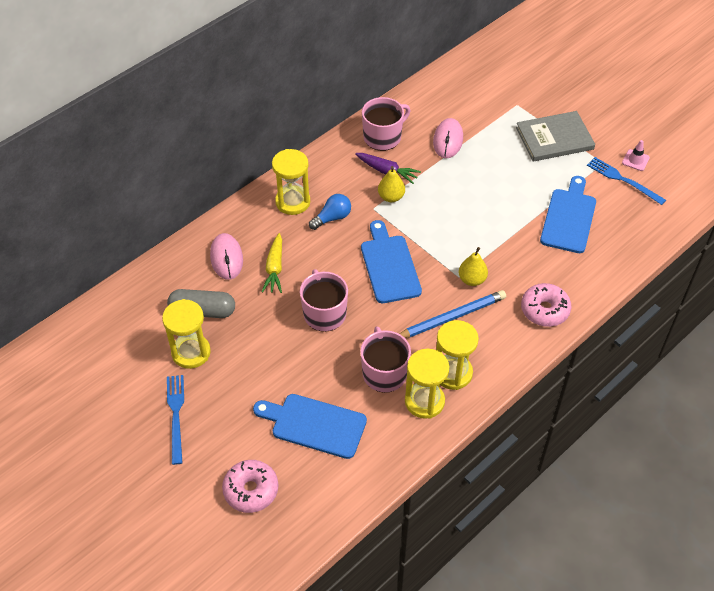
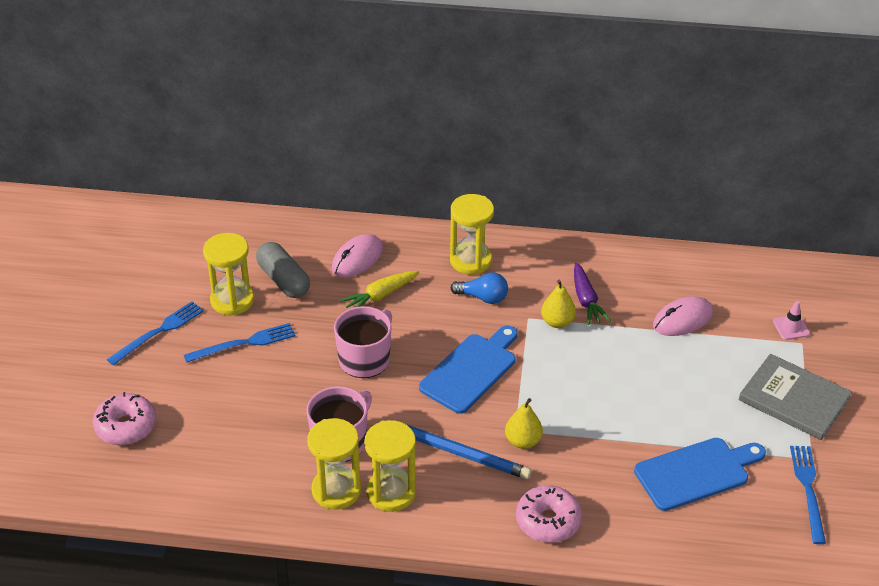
camera: 50 degrees right, 10 degrees down
blue cutting board [253,394,367,459] -> none
pink mug [362,97,410,151] -> none
pink traffic cone [622,140,650,171] -> pink traffic cone moved to [773,301,810,340]
none -> blue fork [184,323,296,363]

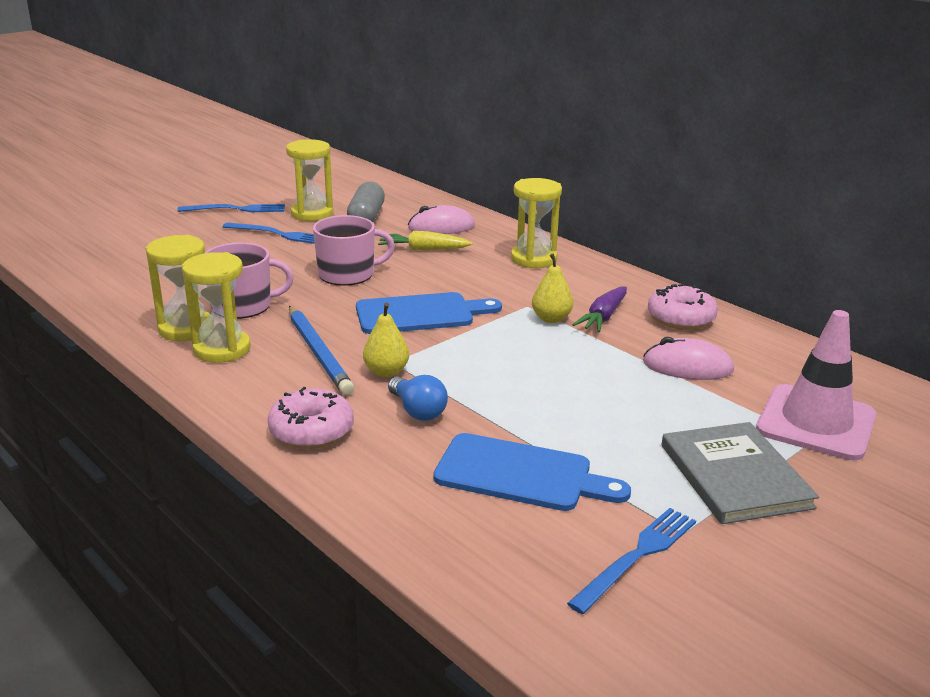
camera: 40 degrees right, 15 degrees down
pink donut [93,392,156,445] -> pink donut moved to [648,284,718,330]
blue light bulb [451,272,508,304] -> blue light bulb moved to [388,375,448,421]
pink traffic cone [773,301,810,340] -> pink traffic cone [756,310,877,461], size x2.42

